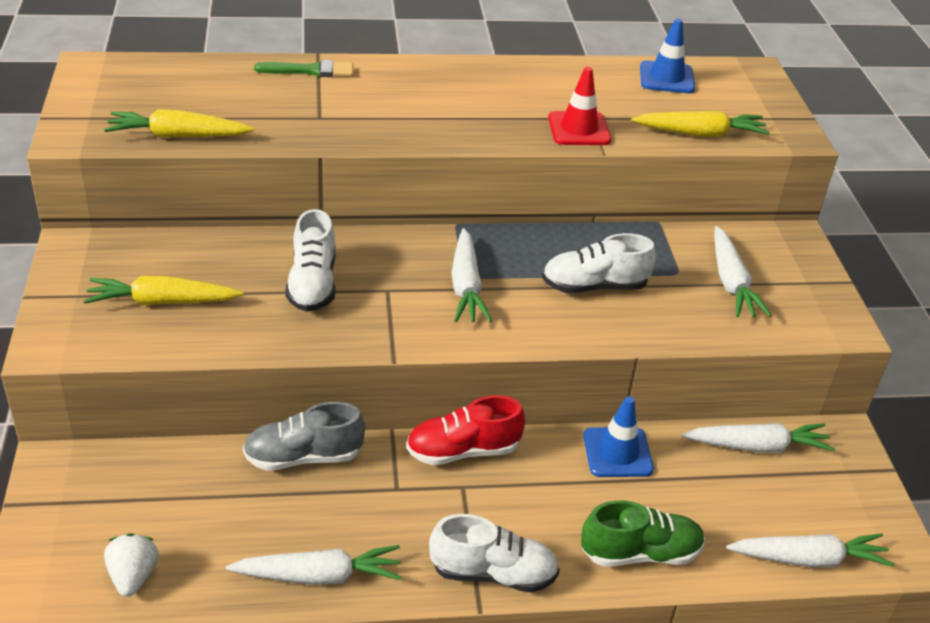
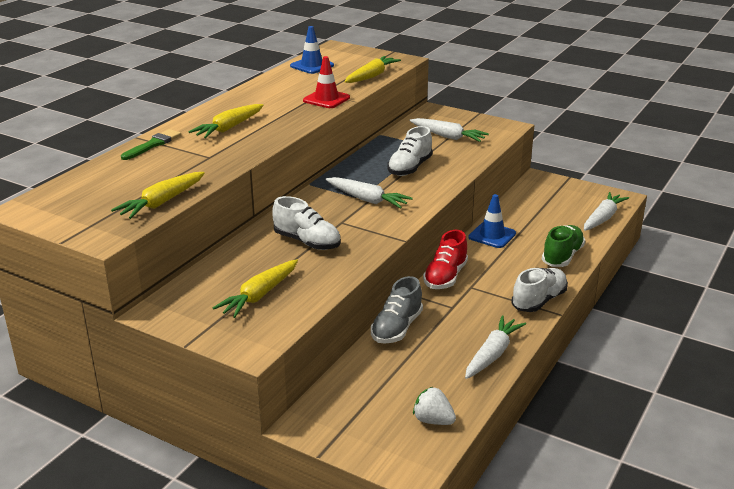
camera: 50 degrees left, 10 degrees down
white carrot [682,423,835,452] -> none
none -> yellow carrot [188,104,263,138]

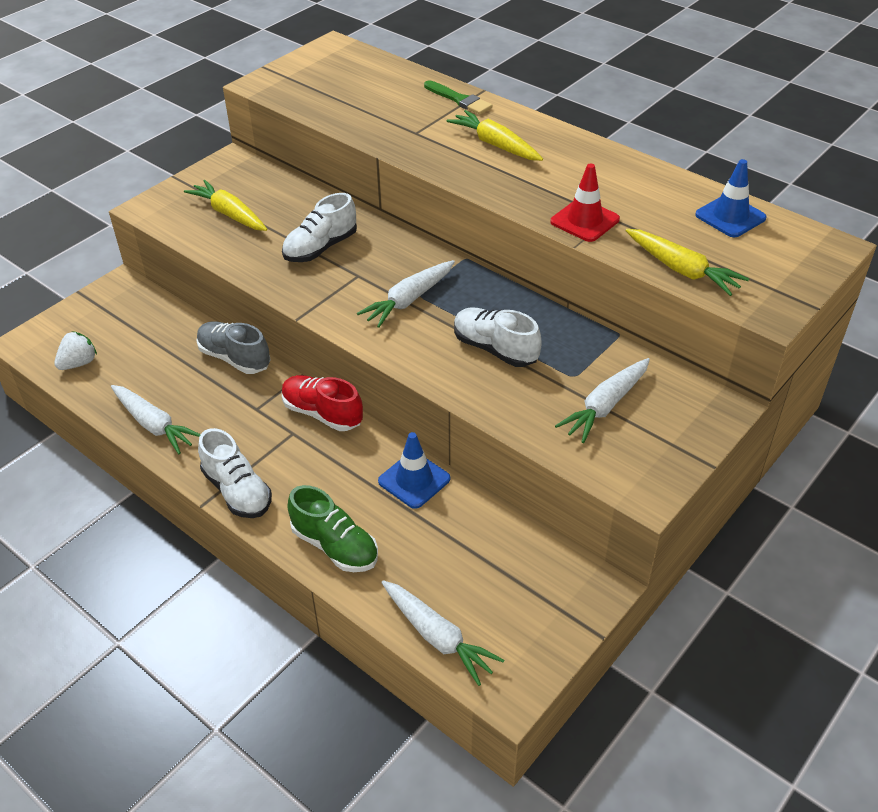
camera: 100 degrees right, 15 degrees up
yellow carrot [111,172,205,219] -> none

